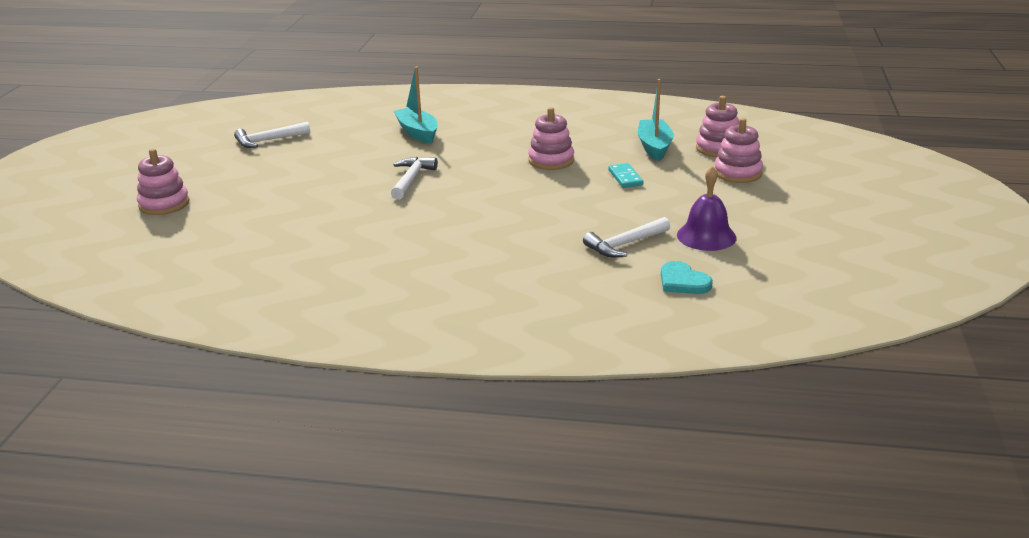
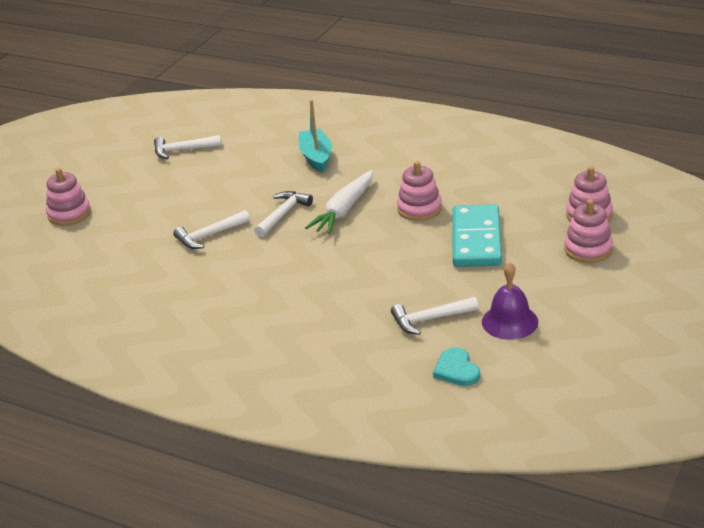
camera: 20 degrees right, 5 degrees up
turquoise domino [608,163,643,188] -> turquoise domino [452,204,502,267], size x2.18
turquoise boat [638,79,674,161] -> none
none -> white hammer [173,210,250,249]
none -> white carrot [305,170,373,234]

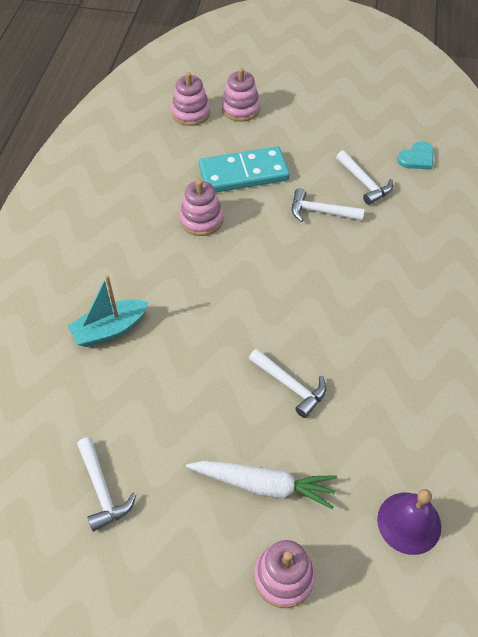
camera: 110 degrees left, 20 degrees up
white hammer [254,191,313,237] -> white hammer moved to [292,188,365,222]
white carrot [305,170,373,234] -> white carrot moved to [186,461,337,509]
purple bell [482,262,538,340] -> purple bell moved to [377,489,441,555]

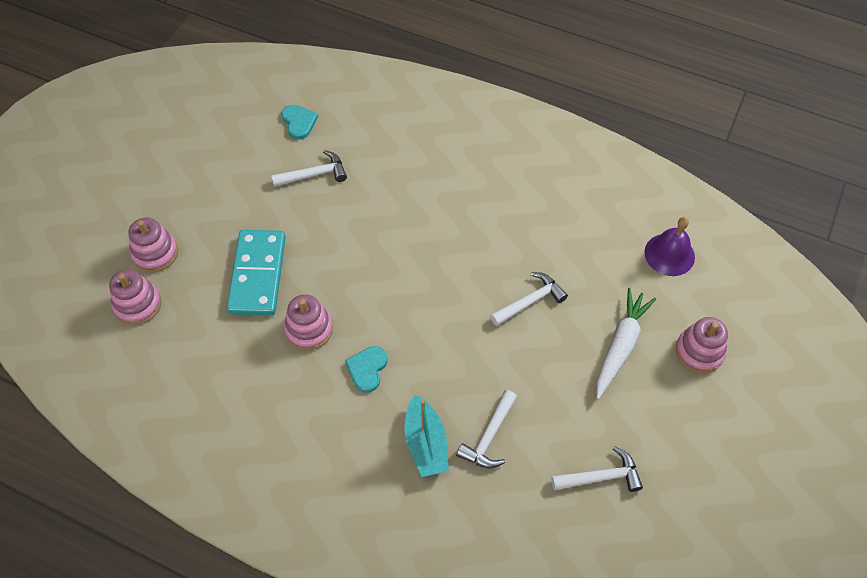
camera: 75 degrees left, 5 degrees up
white hammer [292,188,365,222] -> white hammer moved to [456,390,517,469]
none -> turquoise heart [345,346,388,393]

